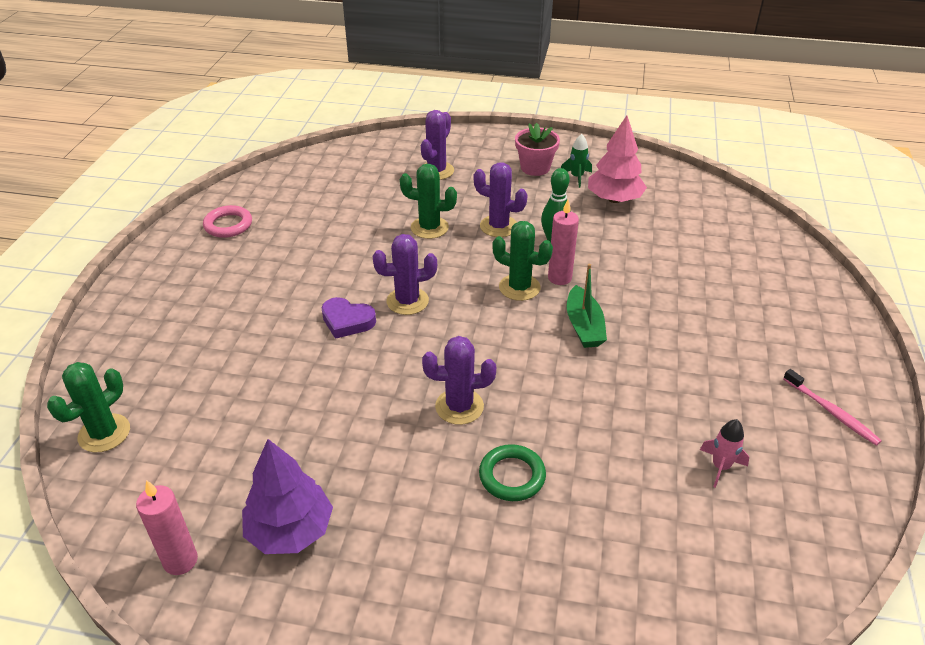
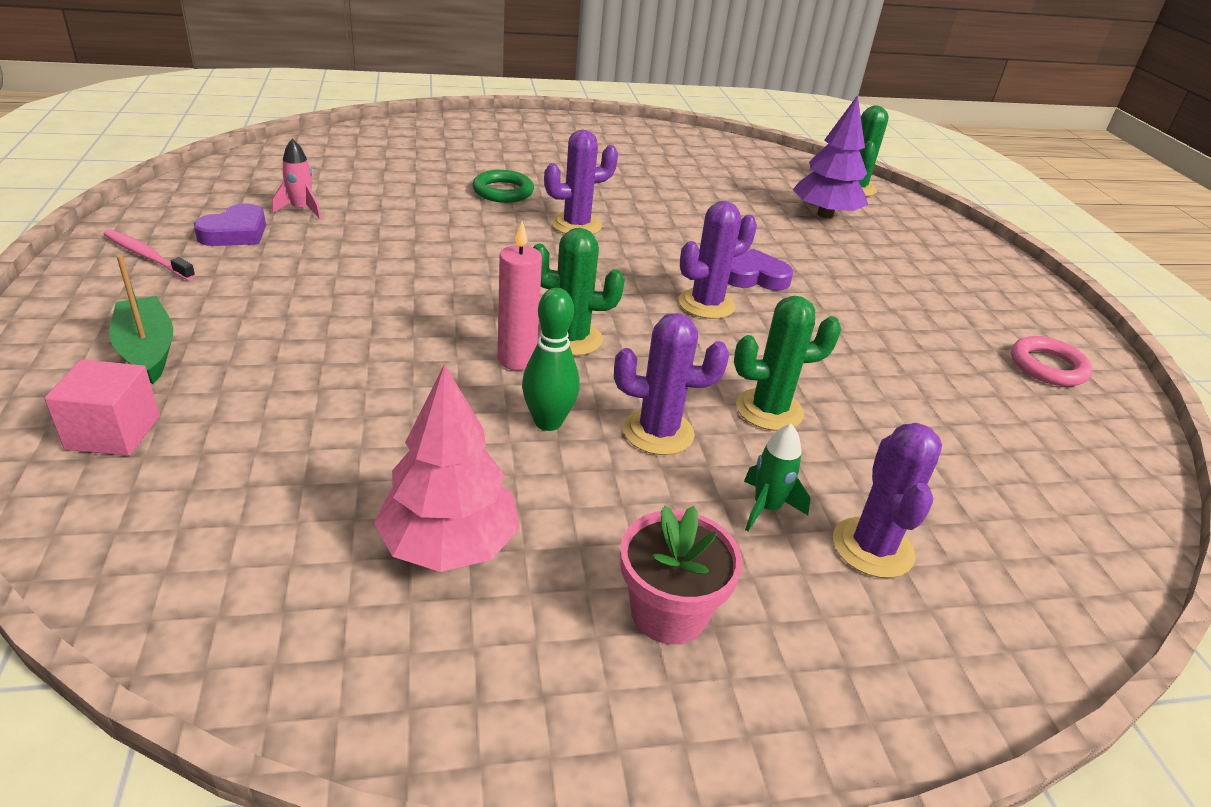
camera: 155 degrees right, 5 degrees down
pink candle [136,480,198,575] -> none
purple tree [242,439,333,554] -> purple tree moved to [793,95,868,219]
green rocket [561,134,592,188] -> green rocket moved to [744,424,810,531]
green boat [567,264,607,348] -> green boat moved to [109,255,173,384]
none -> pink cube [44,359,160,456]
none -> purple heart [194,203,266,246]

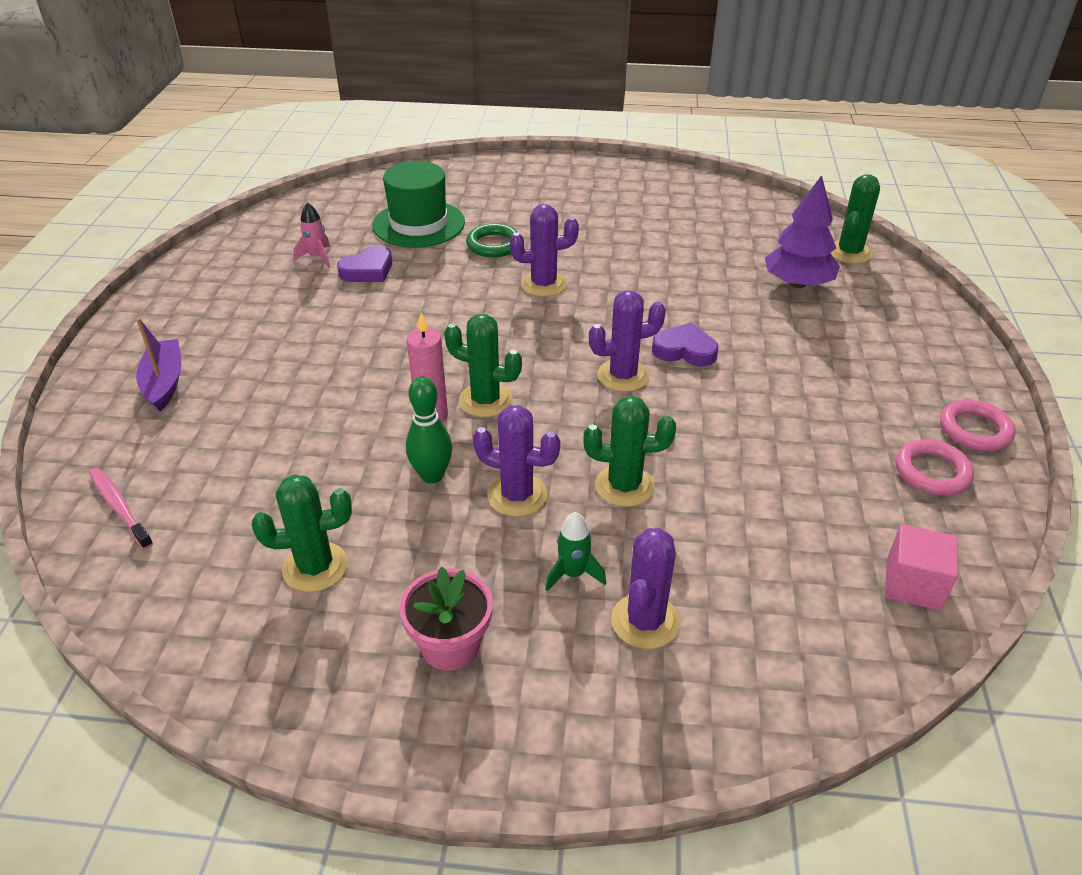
camera: 20 degrees right, 5 degrees up
pink cube [44,359,160,456] -> pink cube moved to [885,524,958,611]
pink toothbrush [103,230,196,280] -> pink toothbrush moved to [89,467,153,550]
green boat [109,255,173,384] -> purple boat [136,318,181,411]
purple heart [194,203,266,246] -> purple heart moved to [337,245,392,282]
pink tree [374,364,520,572] -> green cactus [252,474,352,592]
none -> green hat [372,161,465,248]
none -> pink ring [940,400,1015,451]

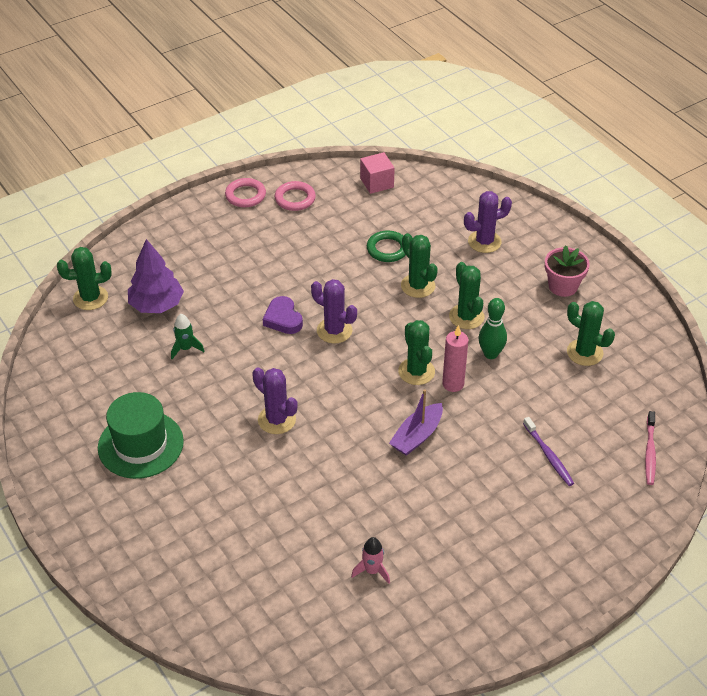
camera: 130 degrees left, 5 degrees up
purple boat [136,318,181,411] -> purple boat moved to [389,389,443,456]
purple heart [337,245,392,282] -> none
green hat [372,161,465,248] -> green hat moved to [98,392,184,479]
green ring [466,223,519,257] -> green ring moved to [367,230,406,262]
purple cactus [473,405,560,517] -> green cactus [449,262,484,329]
green rocket [545,512,606,591] -> green rocket moved to [171,314,204,359]
none -> purple toothbrush [523,417,574,486]

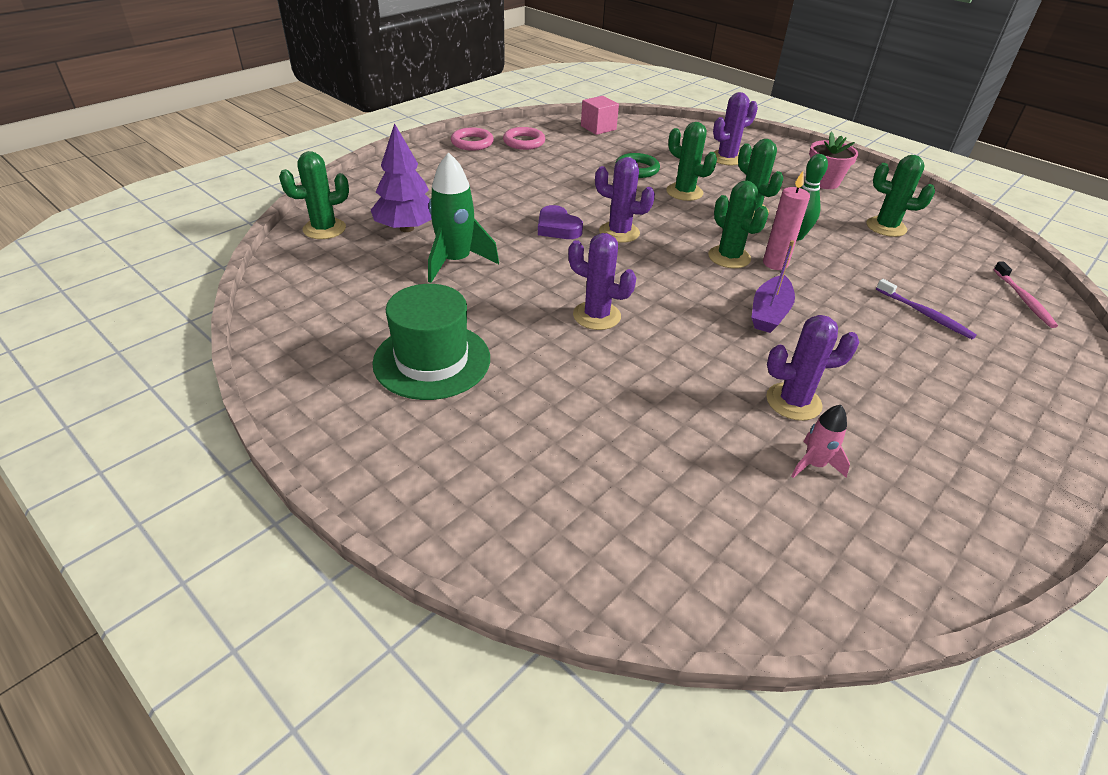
camera: 15 degrees left, 5 degrees down
green rocket [171,314,204,359] -> green rocket [428,152,499,283], size x1.85
none -> purple cactus [766,315,860,421]

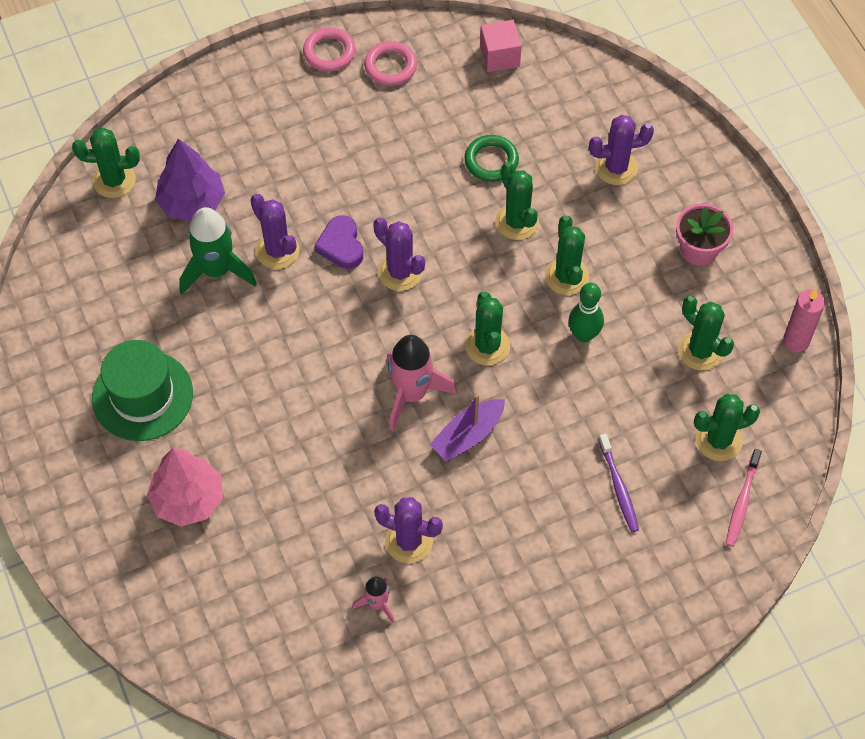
camera: 25 degrees right, 20 degrees up
purple cactus [568,233,636,330] -> purple cactus moved to [250,194,299,269]
pink candle [763,171,810,270] -> pink candle moved to [783,289,825,352]
none -> pink tree [147,448,223,526]
none -> pink rocket [386,335,457,431]
none -> green cactus [694,394,760,461]

